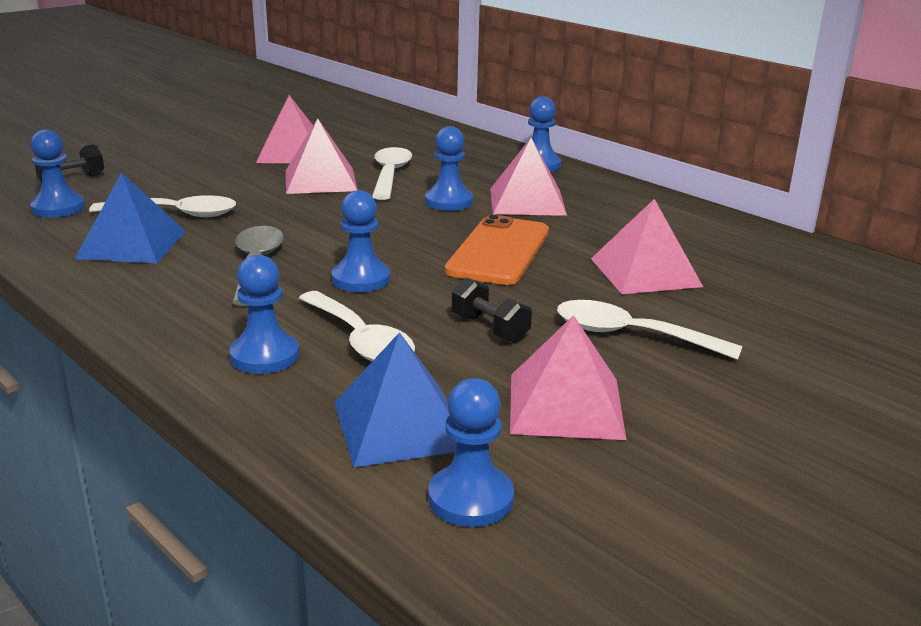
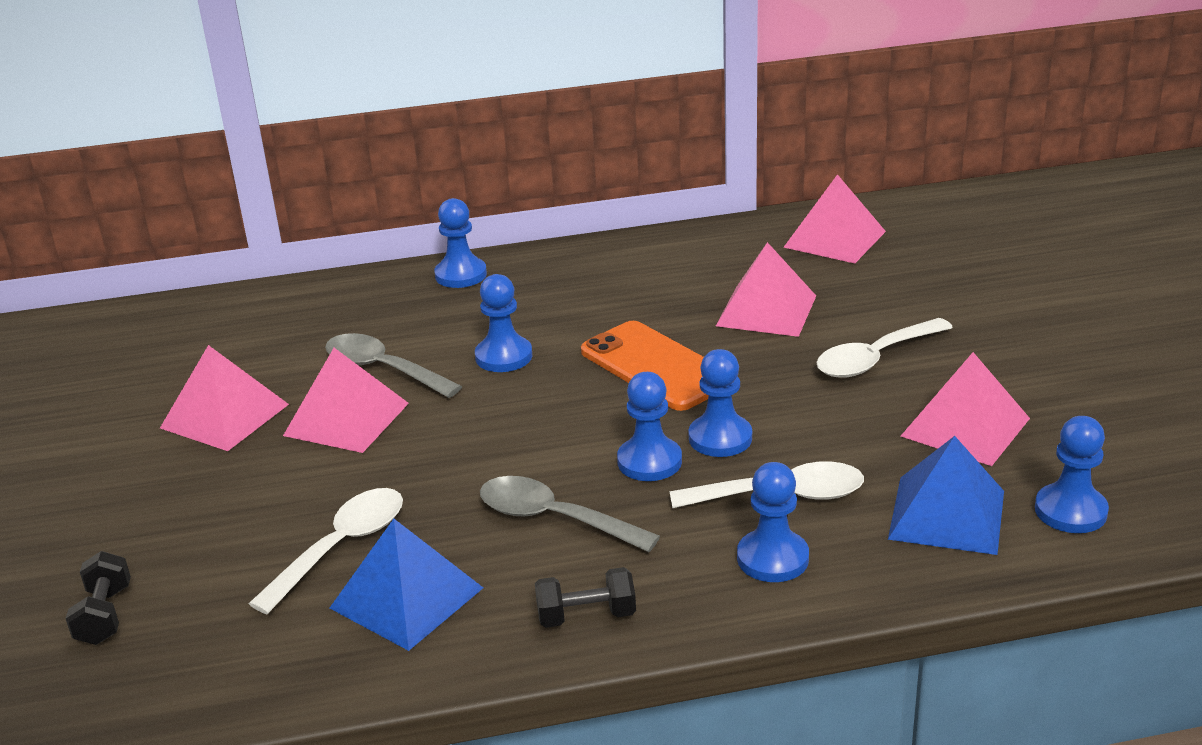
camera: 55 degrees left, 5 degrees up
blue pawn [30,130,85,218] -> blue pawn moved to [688,349,752,457]
white spoon [372,147,412,200] -> grey spoon [325,333,462,398]
black dumbbell [451,277,532,343] -> black dumbbell moved to [535,567,636,628]
pink pyramid [490,138,567,216] -> pink pyramid moved to [784,174,886,264]

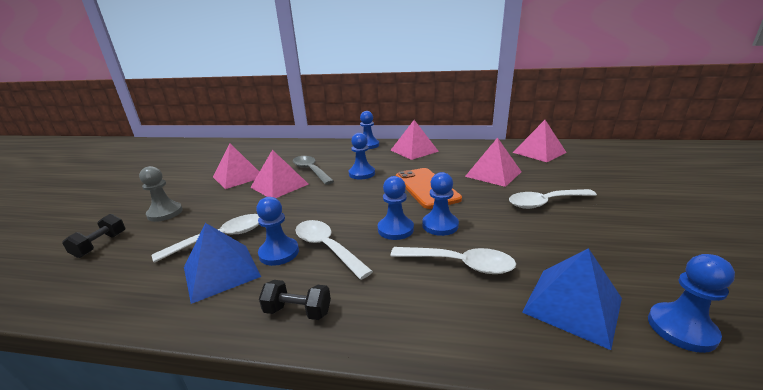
camera: 20 degrees right, 5 degrees down
grey spoon [480,476,660,552] -> white spoon [295,220,373,280]
blue pawn [737,462,809,582] -> blue pawn moved to [256,197,299,266]
pink pyramid [901,352,1030,466] -> pink pyramid moved to [391,120,439,160]
none -> grey pawn [139,166,183,222]

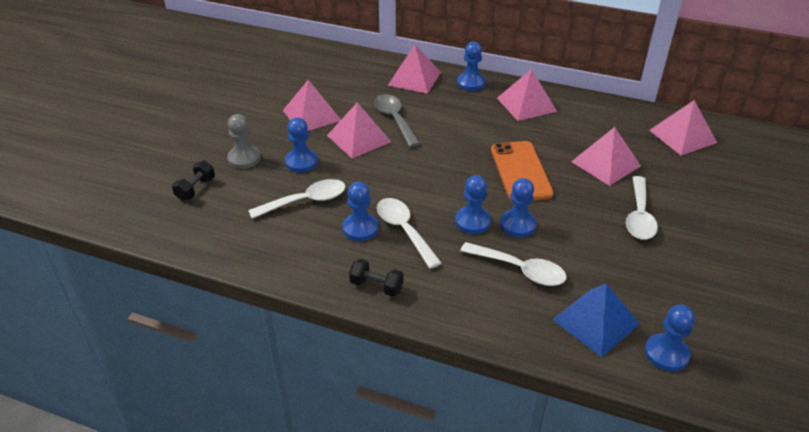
camera: 10 degrees right, 15 degrees up
blue pyramid [184,223,261,304] -> none
blue pawn [349,133,375,179] -> blue pawn moved to [285,118,318,173]
white spoon [509,189,597,209] -> white spoon turned 75 degrees counterclockwise [626,176,658,240]
none -> pink pyramid [388,44,441,94]

